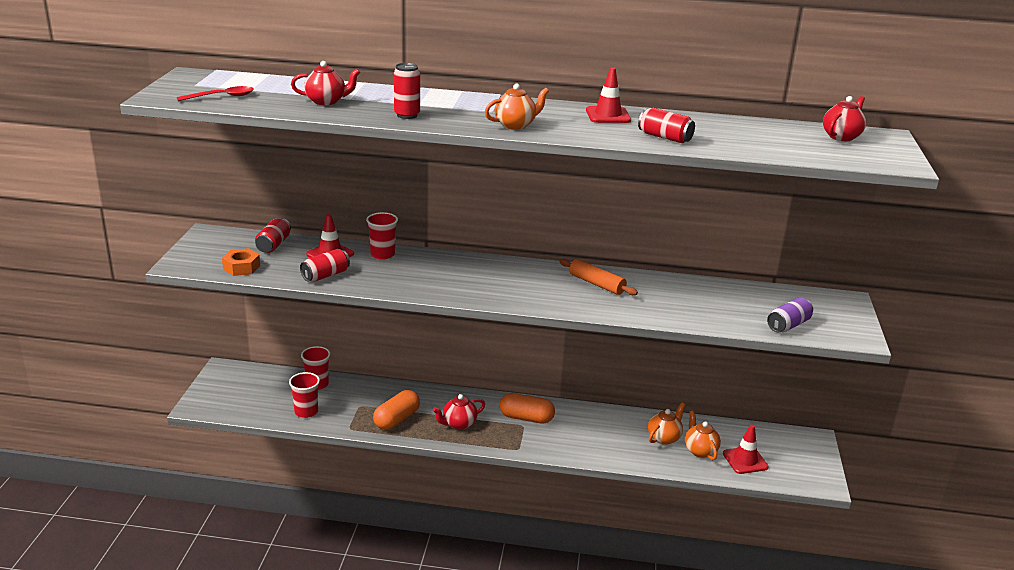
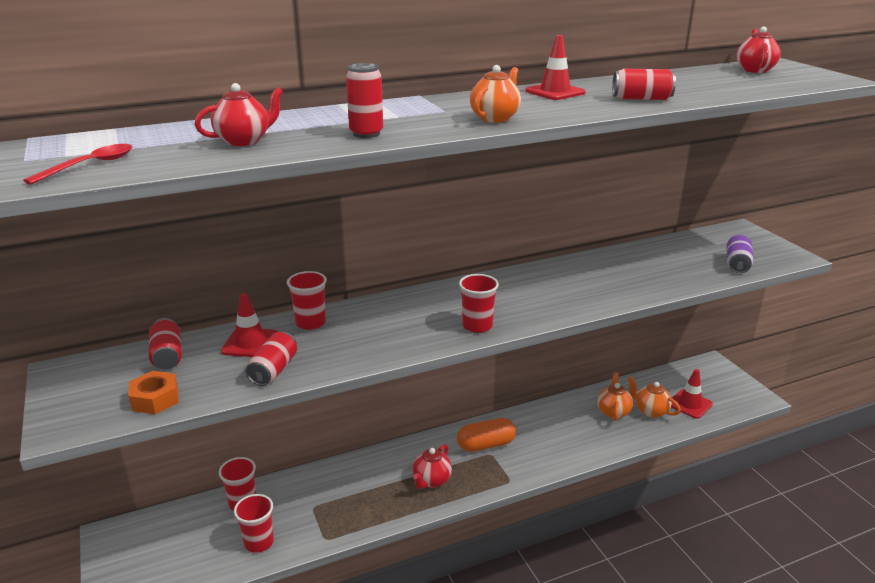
camera: 30 degrees left, 0 degrees up
orange capsule [373,390,420,430] -> none
orange rolling pin [559,259,638,295] -> none
none -> red cup [459,274,499,333]

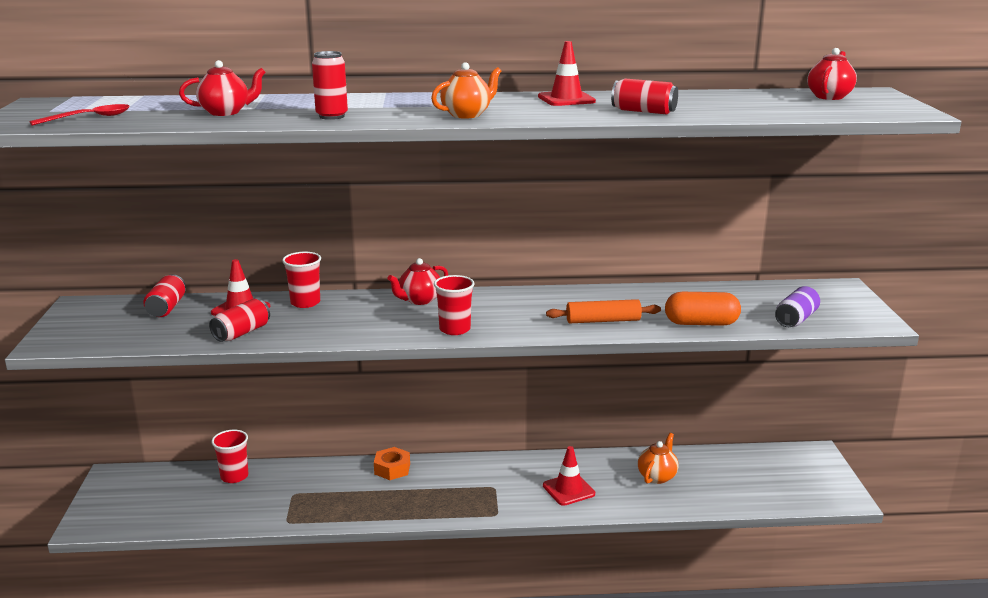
camera: 20 degrees right, 5 degrees down
orange nut [128,371,179,414] -> orange nut moved to [374,447,410,480]
red cup [234,494,274,553] -> none
red teapot [413,444,452,489] -> red teapot moved to [388,258,448,305]
orange capsule [457,418,516,452] -> orange capsule moved to [665,292,741,326]
orange teapot [627,376,681,418] -> none
red traffic cone [671,369,713,419] -> red traffic cone moved to [543,446,595,506]
none -> orange rolling pin [546,299,661,323]

